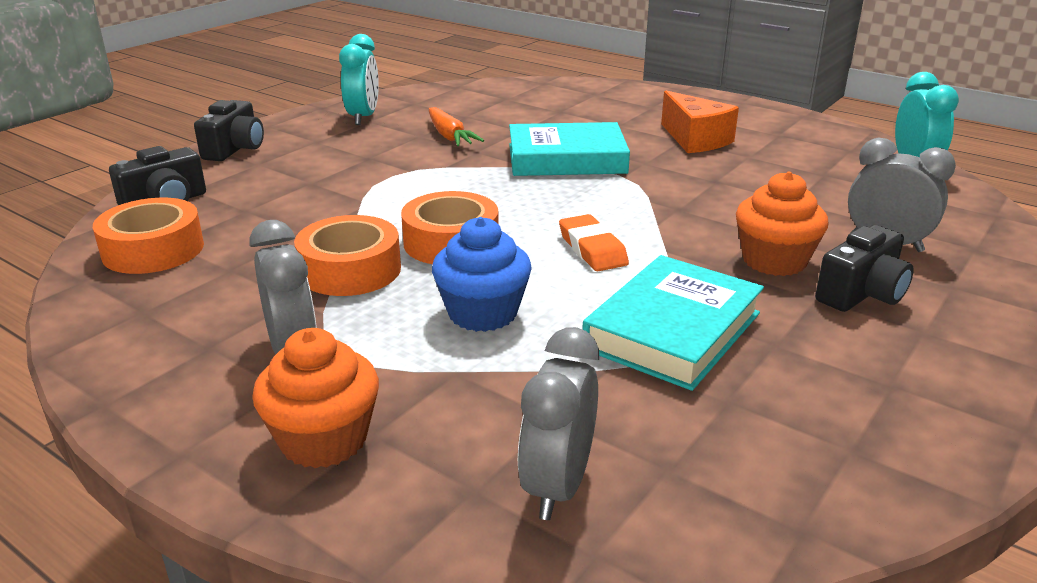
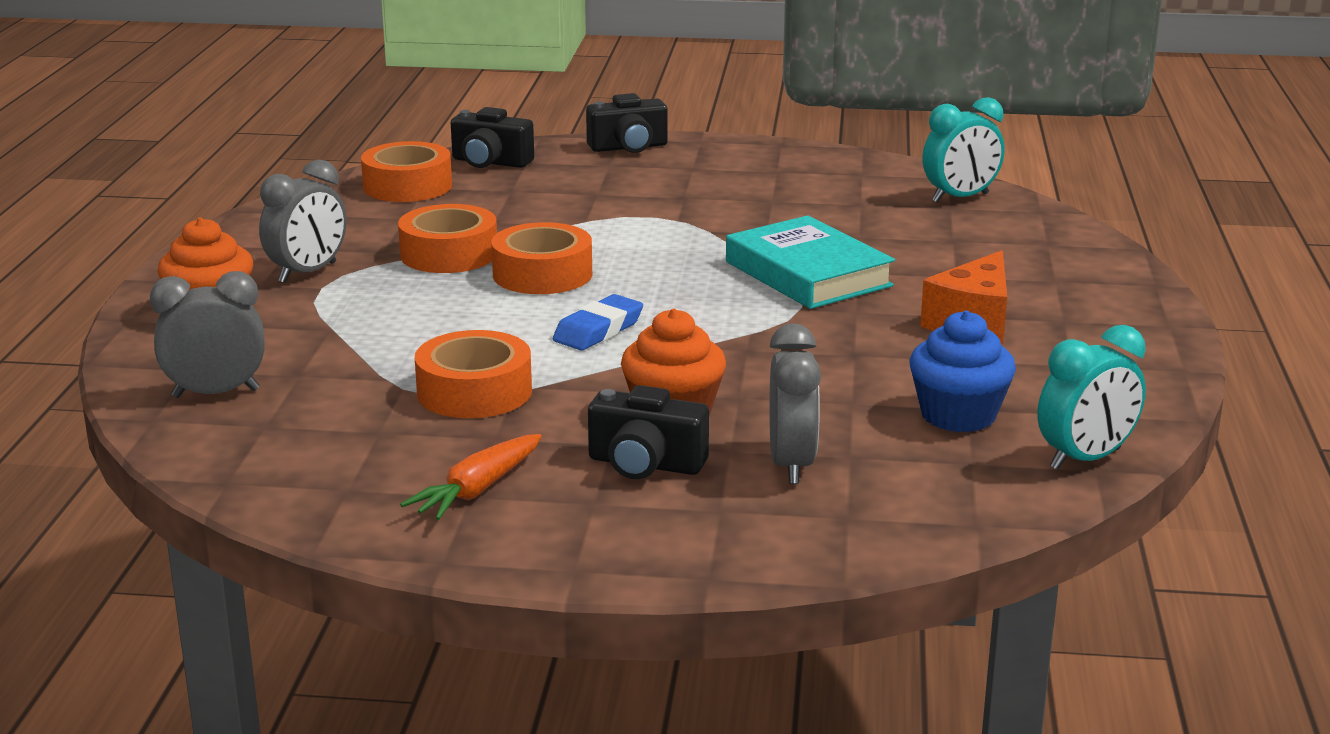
camera: 60 degrees right, 5 degrees down
turquoise clock [339,34,379,125] -> turquoise clock moved to [922,97,1005,203]
orange carrot [429,107,484,146] -> orange carrot moved to [400,434,542,520]
blue cupcake [432,217,532,332] -> blue cupcake moved to [909,311,1016,433]
orange eraser [559,214,629,271] -> blue eraser [553,294,643,351]
turquoise book [582,255,764,391] -> orange tape [415,330,532,418]

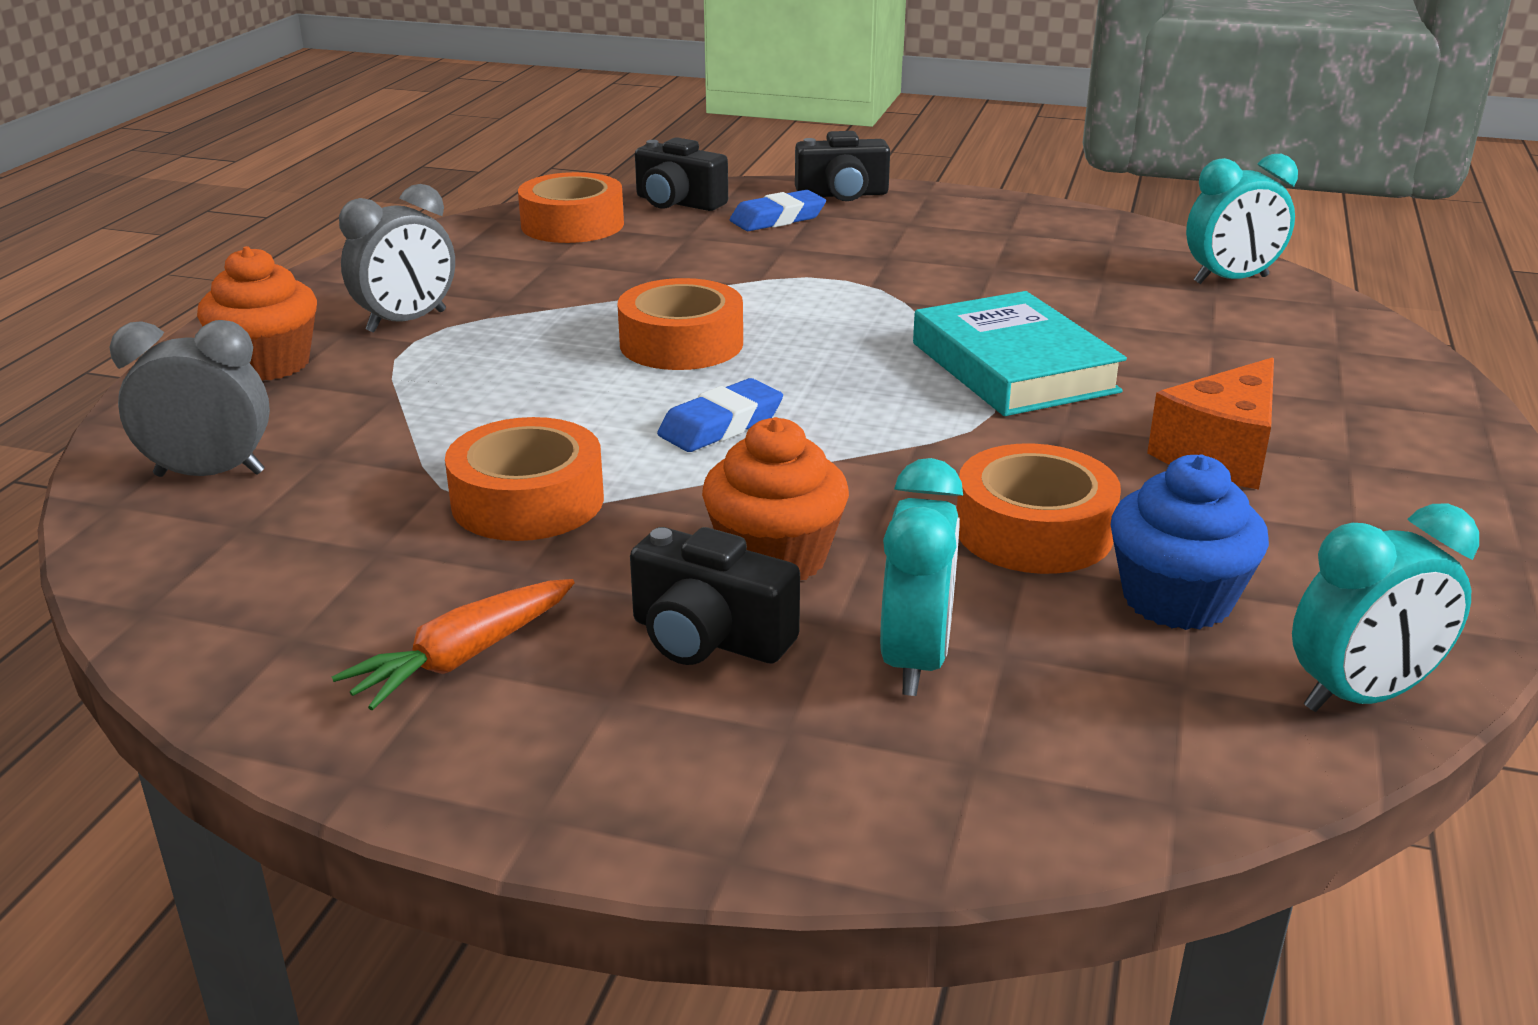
camera: 10 degrees right, 5 degrees up
orange tape [398,204,497,273] -> orange tape moved to [957,443,1121,574]
grey clock [769,323,821,484] -> turquoise clock [880,458,963,696]
none -> blue eraser [730,190,826,231]

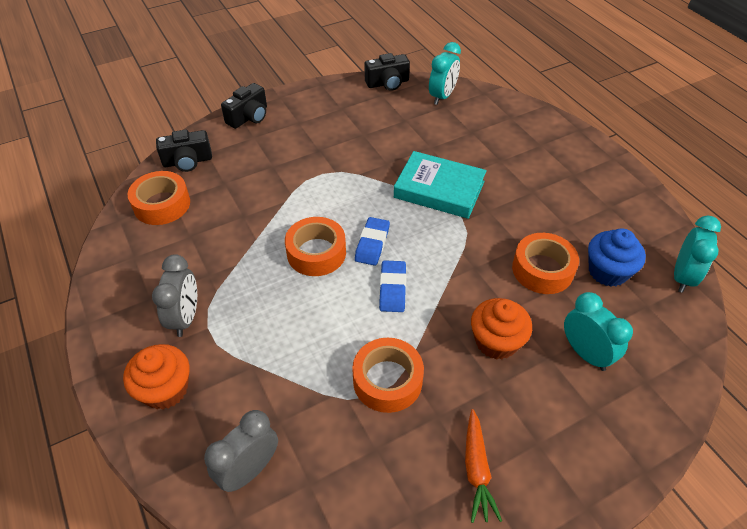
camera: 45 degrees left, 20 degrees up
black camera [630,527,800,665] -> black camera moved to [365,53,410,91]
blue eraser [730,190,826,231] -> blue eraser moved to [355,217,390,266]
orange cheese [1147,357,1274,489] -> none

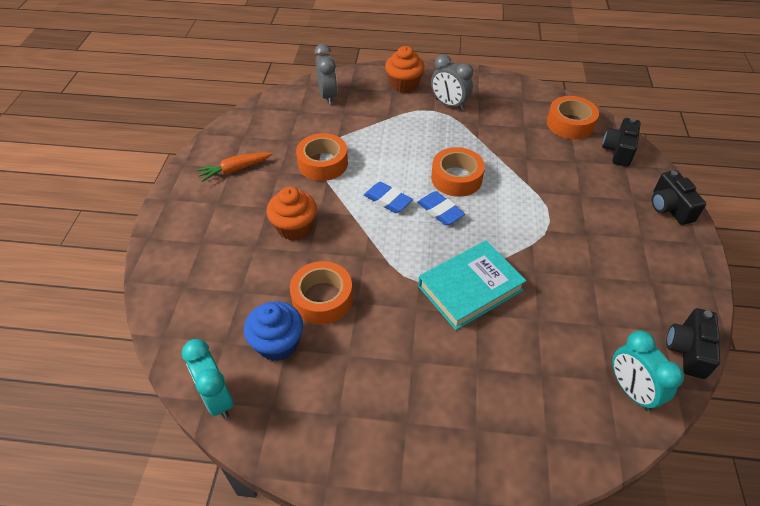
camera: 125 degrees right, 0 degrees up
orange carrot [465,409,502,523] -> orange carrot turned 60 degrees counterclockwise [196,152,272,182]
turquoise clock [564,292,633,371] -> none

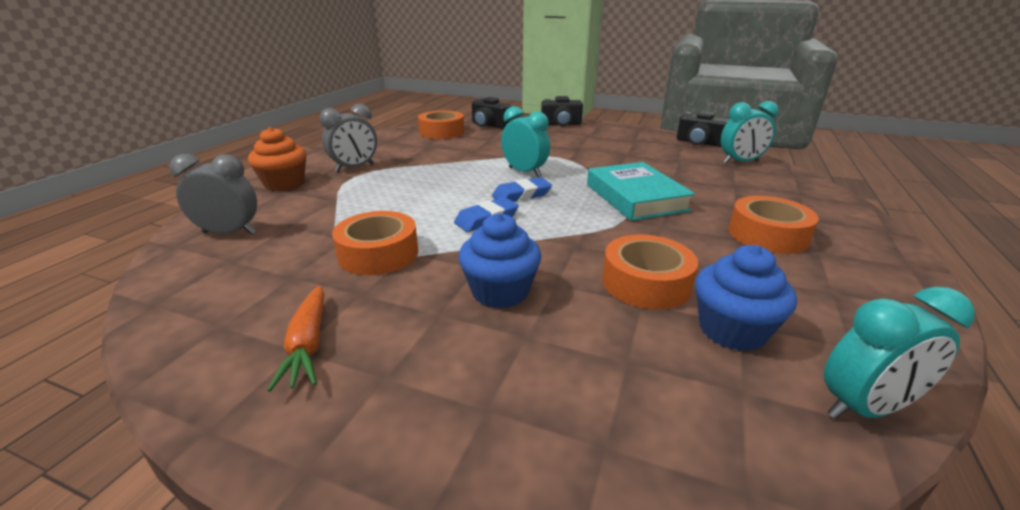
camera: 75 degrees left, 20 degrees down
orange cupcake [266,187,317,240] -> blue cupcake [459,213,541,309]
orange tape [431,147,485,197] -> orange tape moved to [728,196,819,254]
none -> turquoise clock [501,106,550,177]

